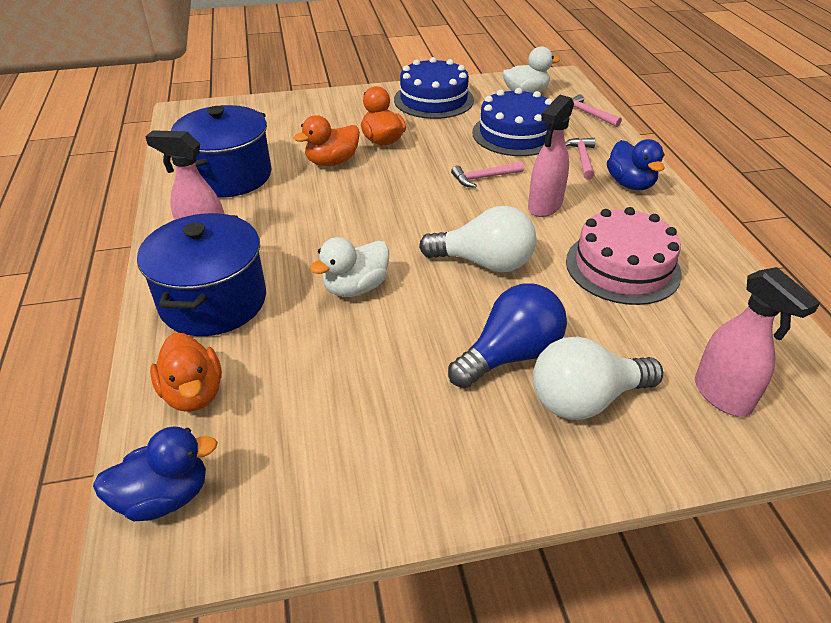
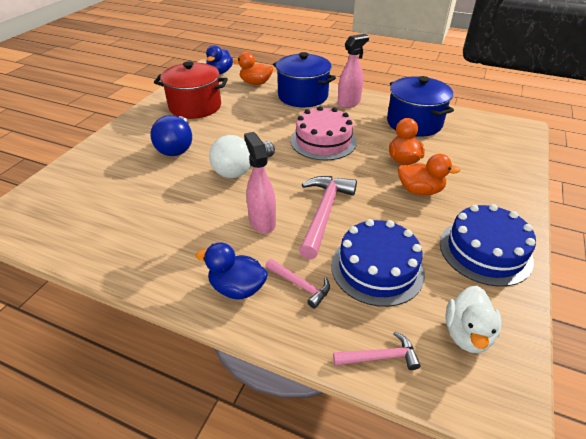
camera: 125 degrees right, 0 degrees up
white duck [310,237,389,297] -> none
pink hammer [451,161,524,188] -> pink hammer [299,176,357,259], size x1.85
white light bulb [533,336,663,420] -> none
pink cake [566,207,682,305] -> pink cake moved to [291,106,357,160]
pink spray bottle [695,267,820,417] -> none
none -> red pot [154,61,228,119]

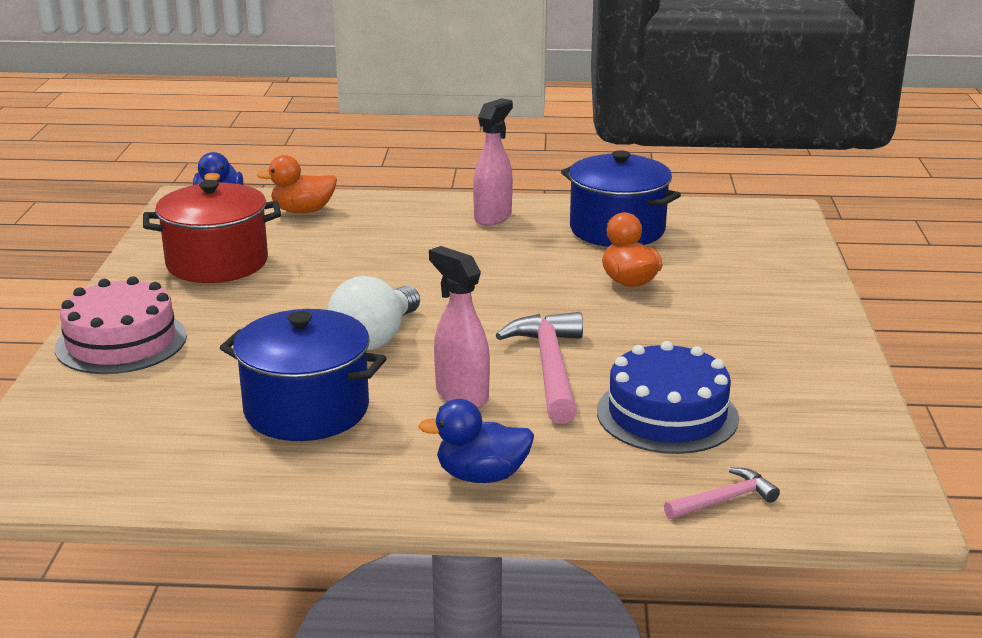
camera: 20 degrees left, 15 degrees down
blue light bulb [150,115,192,156] -> none
pink hammer [265,259,330,309] -> none
blue pot [273,52,336,107] -> blue pot moved to [220,309,387,441]
pink cake [291,106,357,160] -> pink cake moved to [55,276,187,374]
orange duck [398,154,460,195] -> none
blue cake [440,204,536,287] -> none
white duck [446,286,501,353] -> none

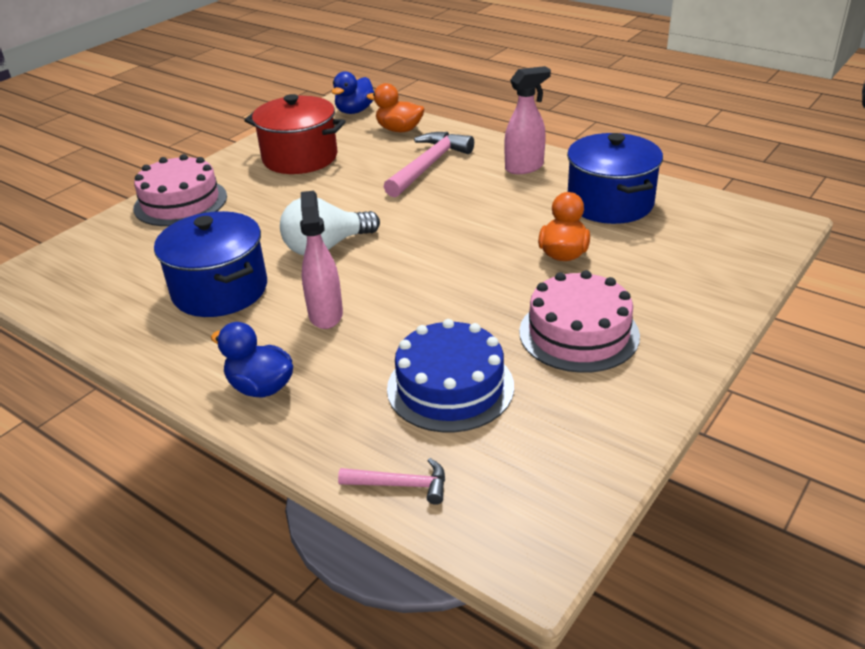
camera: 35 degrees right, 10 degrees up
pink hammer [496,312,583,424] -> pink hammer moved to [383,132,474,197]
none -> pink cake [519,270,640,373]

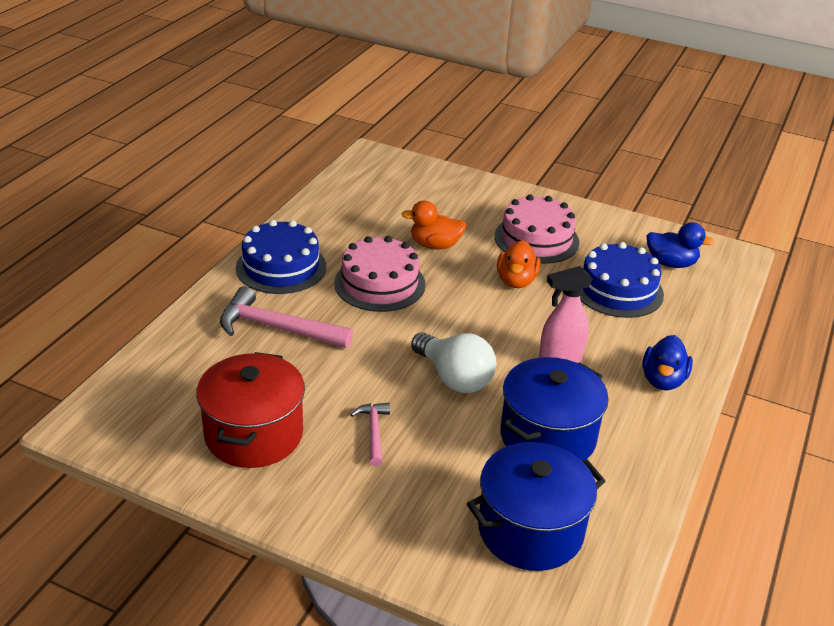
camera: 105 degrees left, 0 degrees up
pink cake [133,154,227,226] -> pink cake moved to [334,236,426,312]
blue duck [332,71,374,114] -> blue duck moved to [647,222,715,268]
pink hammer [338,458,445,505] -> pink hammer moved to [350,403,390,466]
orange duck [367,83,424,132] -> orange duck moved to [497,240,540,288]
pink spray bottle [504,66,551,174] -> blue cake [236,220,326,294]
blue pot [567,133,663,224] -> blue pot moved to [467,442,606,571]

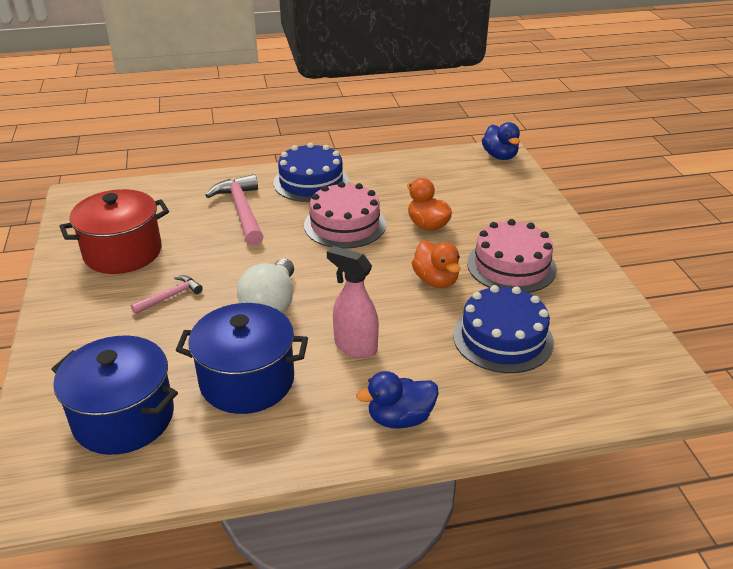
camera: 55 degrees right, 0 degrees up
orange duck [497,240,540,288] -> orange duck turned 90 degrees counterclockwise [412,240,460,288]
blue duck [647,222,715,268] -> blue duck moved to [482,122,520,160]

